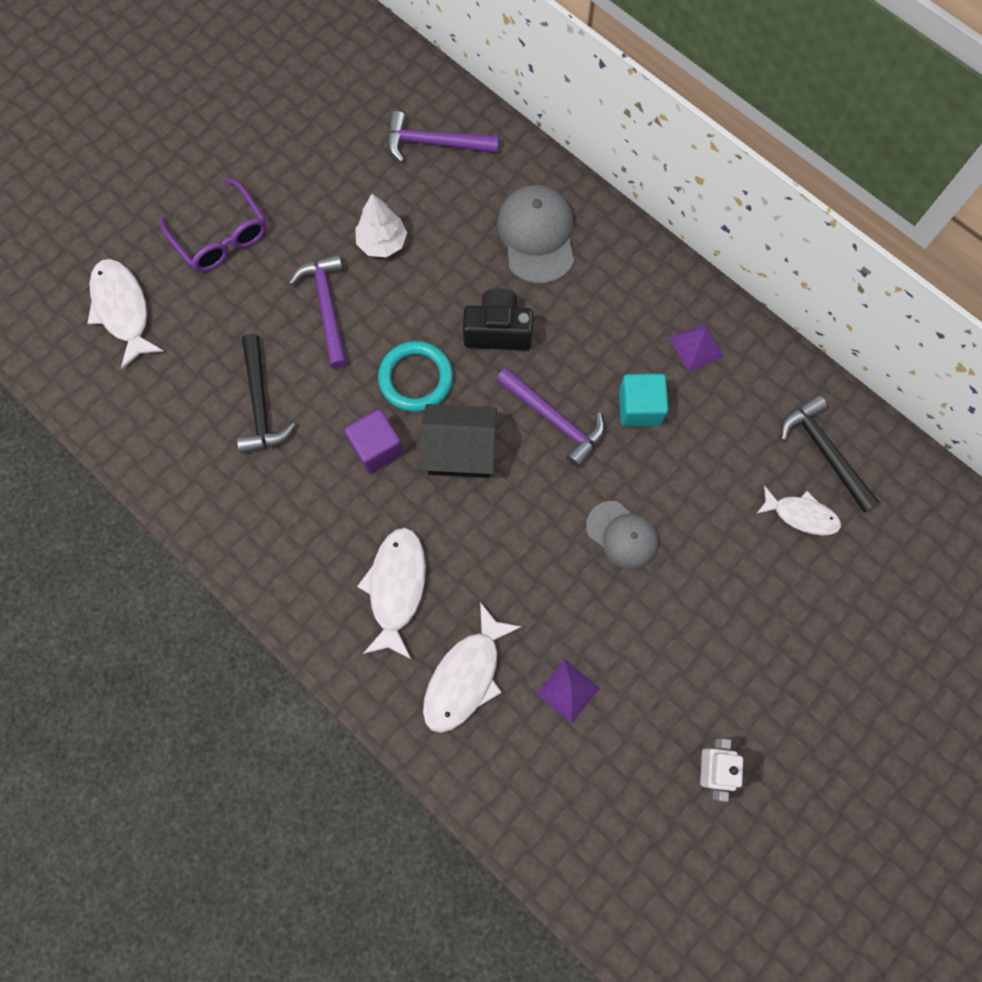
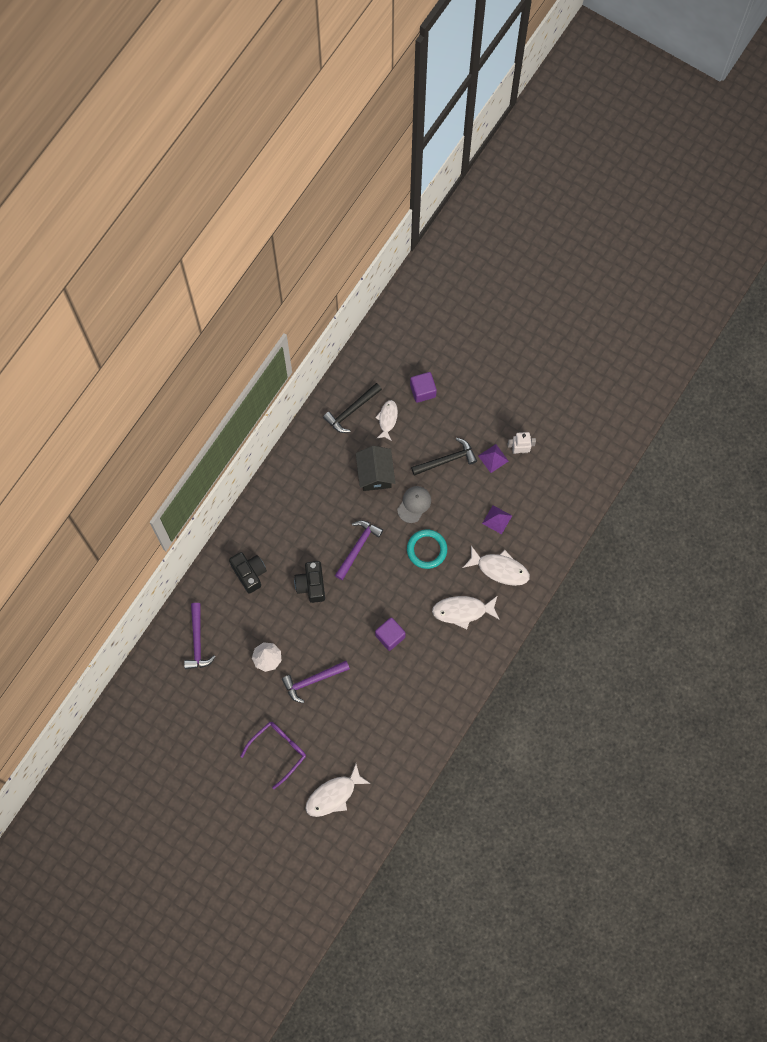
camera: 100 degrees left, 0 degrees up
black hammer [237,334,296,454] -> black hammer moved to [411,438,477,476]
turquoise ring [378,341,453,412] -> turquoise ring moved to [407,529,447,569]
black house [421,404,497,478] -> black house moved to [356,446,395,491]
grey cap [497,185,574,284] -> black camera [229,552,267,594]
turquoise cube [619,374,668,426] -> none
purple pyramid [669,323,725,372] -> purple pyramid moved to [478,444,508,473]
none -> purple cube [410,372,437,403]

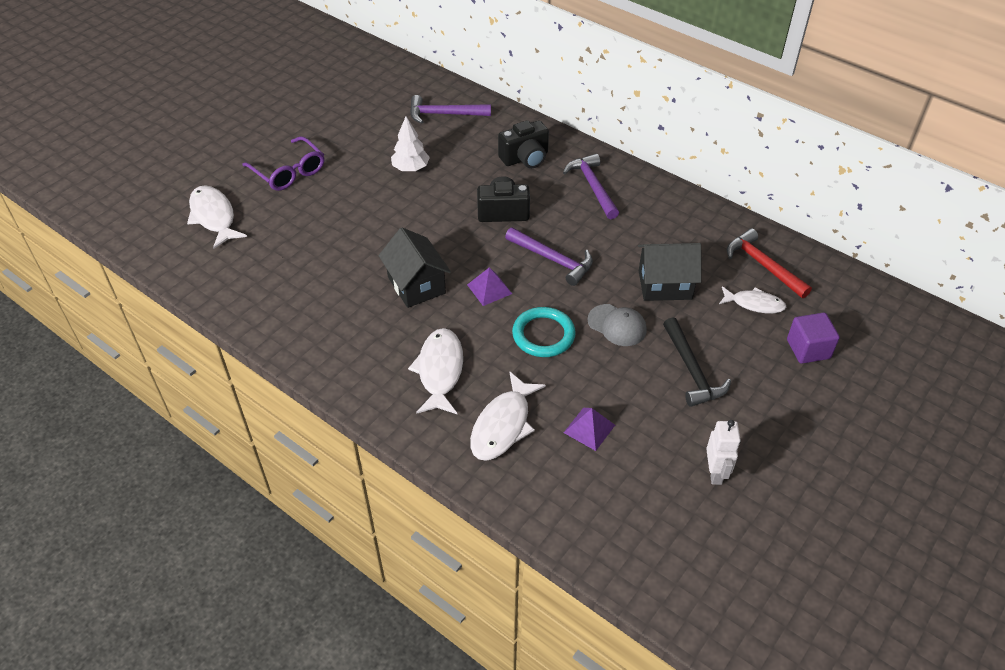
camera: 95 degrees right, 25 degrees down
purple hammer [282,661,350,703] -> purple hammer moved to [563,154,619,219]
black hammer [323,383,382,433] -> red hammer [727,228,812,298]
purple cube [375,617,406,651] -> black house [378,228,451,308]
purple pyramid [478,444,508,473] -> purple pyramid moved to [467,267,512,306]

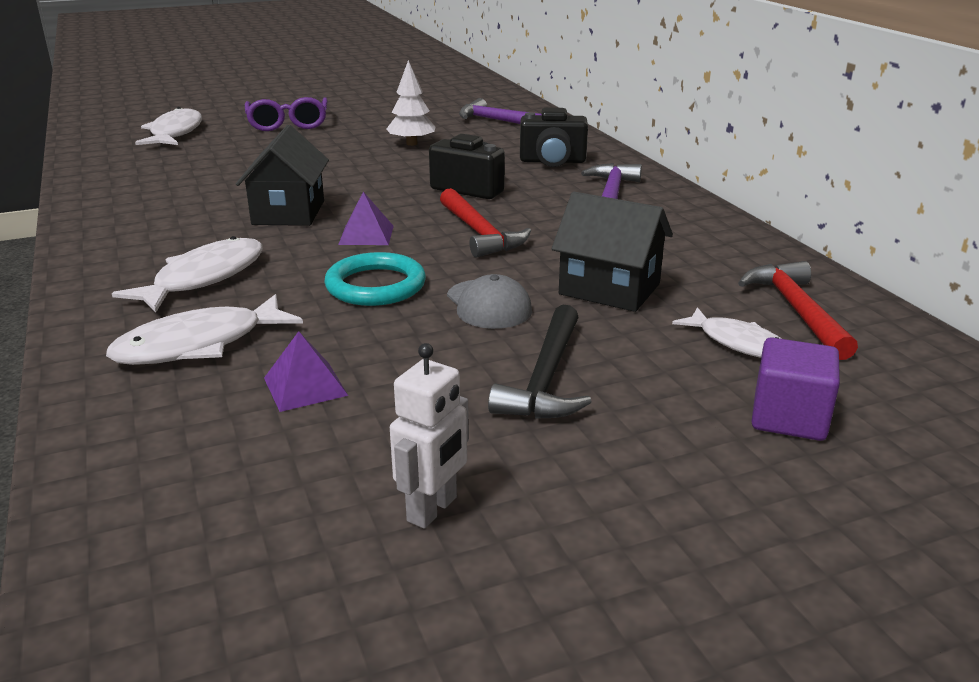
camera: 30 degrees right, 20 degrees down
purple hammer [505,227,593,286] -> red hammer [440,188,531,257]

